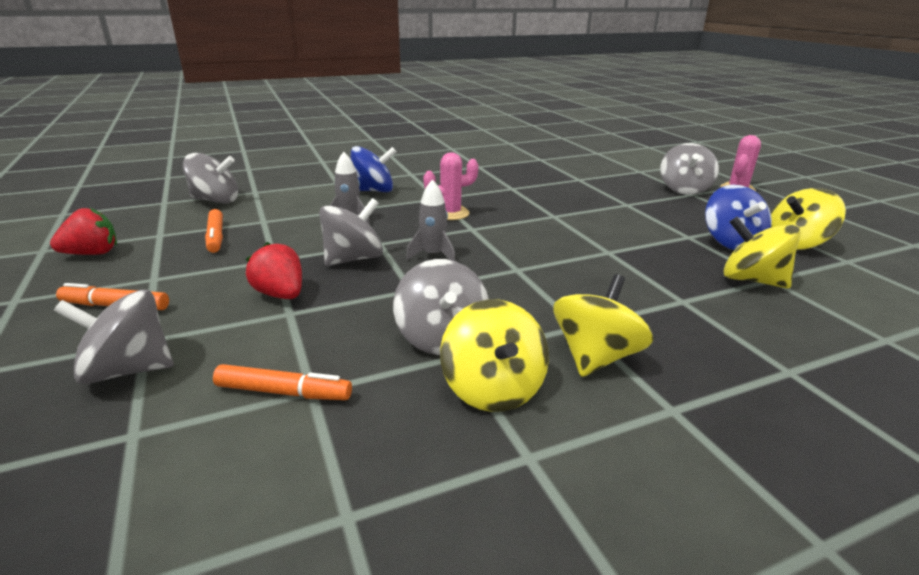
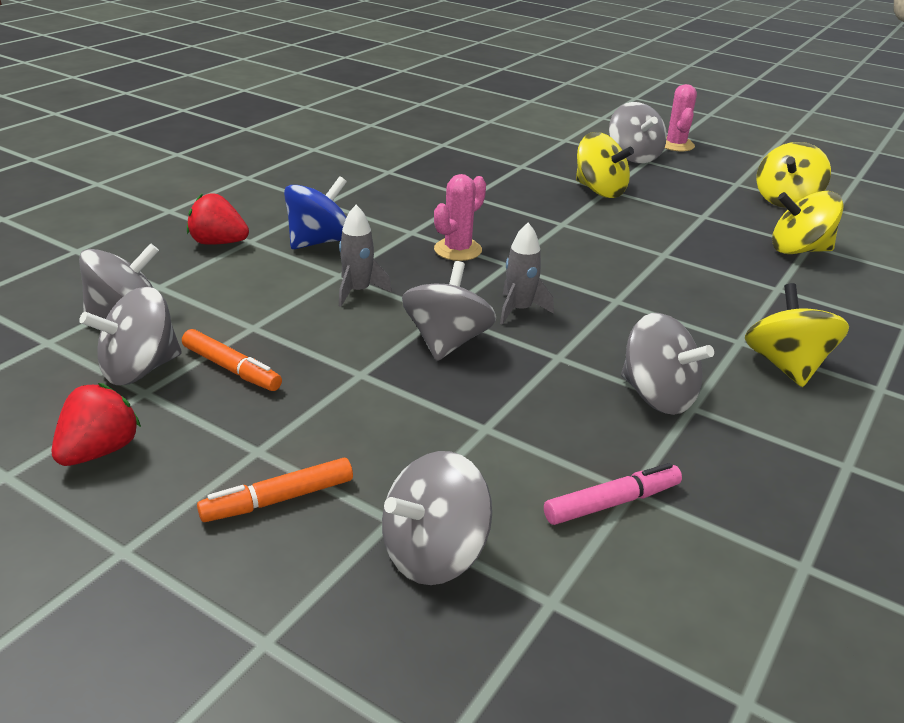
camera: 35 degrees left, 5 degrees up
orange marker [213,364,352,400] -> pink marker [544,463,682,525]
red strawberry [246,242,302,299] -> red strawberry moved to [187,193,249,245]
yellow spinning top [440,300,549,412] -> yellow spinning top moved to [576,132,634,198]
blue spinning top [705,185,772,250] -> none
none -> grey spinning top [79,287,182,385]

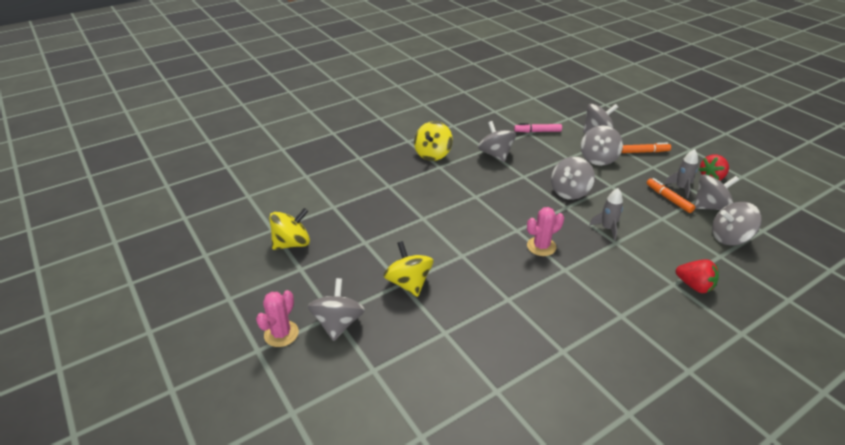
camera: 155 degrees left, 5 degrees up
blue spinning top [284,176,347,249] -> none
grey rocket [500,223,554,325] -> grey rocket moved to [665,149,698,198]
yellow spinning top [772,191,843,254] -> none
none -> grey spinning top [581,125,623,166]

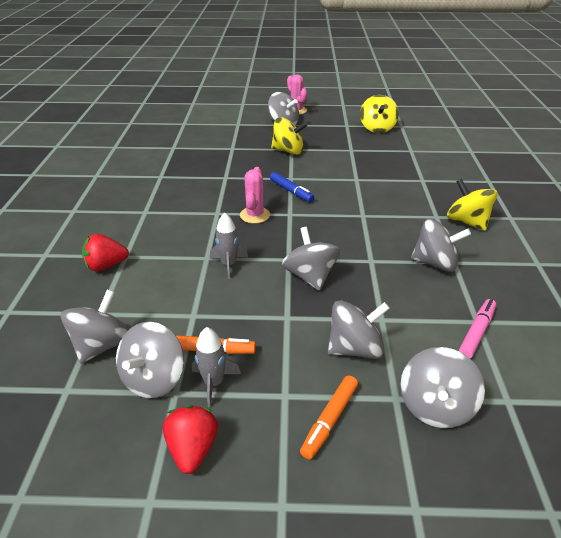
camera: 125 degrees right, 0 degrees up
grey spinning top [581,125,623,166] -> grey spinning top turned 105 degrees clockwise [328,300,390,359]
none -> blue marker [270,172,314,202]

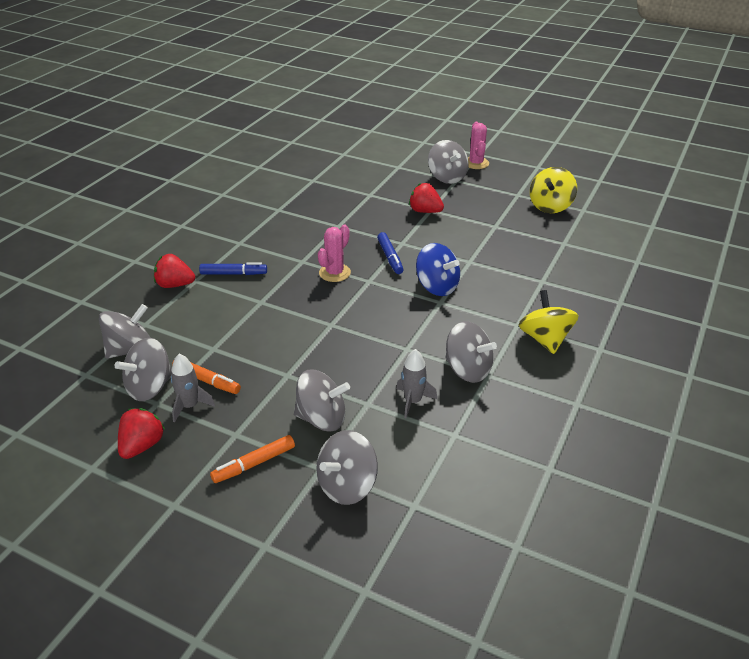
camera: 25 degrees right, 0 degrees up
grey rocket [210,213,248,279] -> grey rocket moved to [396,349,437,418]
yellow spinning top [271,117,308,155] -> red strawberry [409,183,444,213]
grey spinning top [282,227,340,291] -> none
pink marker [459,299,496,358] -> none
none -> blue marker [199,262,267,275]
none -> blue spinning top [416,243,460,296]

